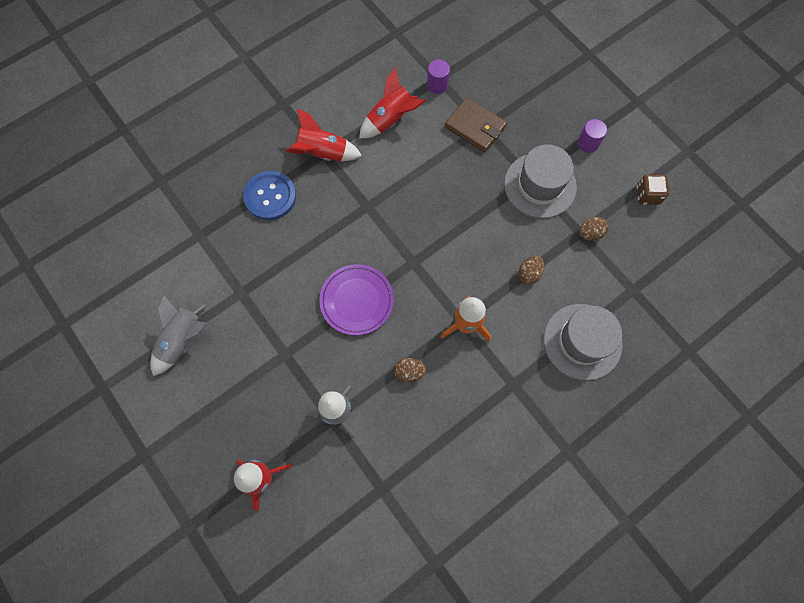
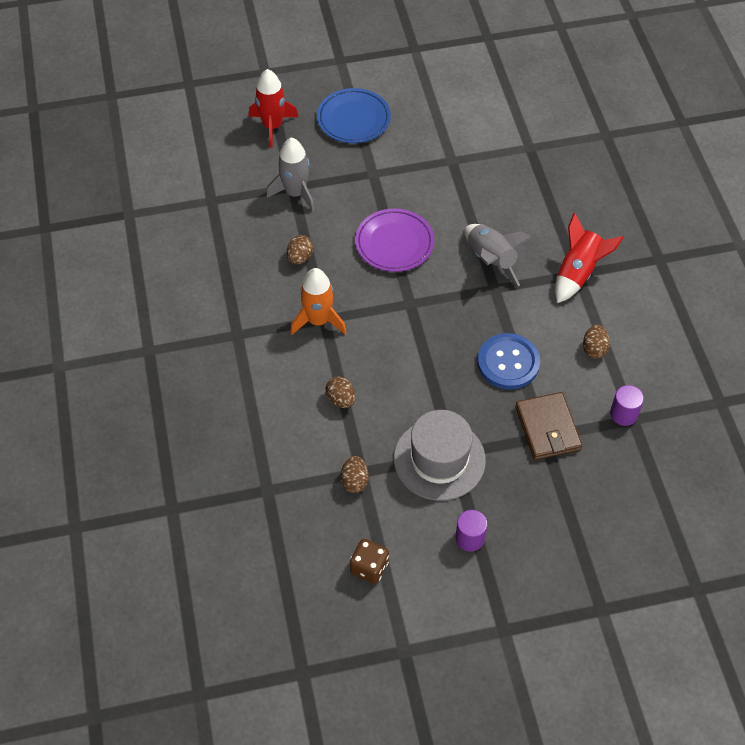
camera: 115 degrees right, 15 degrees down
grey rocket [150,294,208,376] -> grey rocket moved to [465,224,532,286]
blue button [243,171,296,220] -> blue button moved to [478,333,540,389]
red rocket [359,67,425,139] -> brown egg [583,325,610,359]
brown wallet [445,97,507,152] -> brown wallet turned 75 degrees counterclockwise [515,392,582,460]
grey hat [544,304,623,381] -> none
none -> blue plate [317,88,391,143]

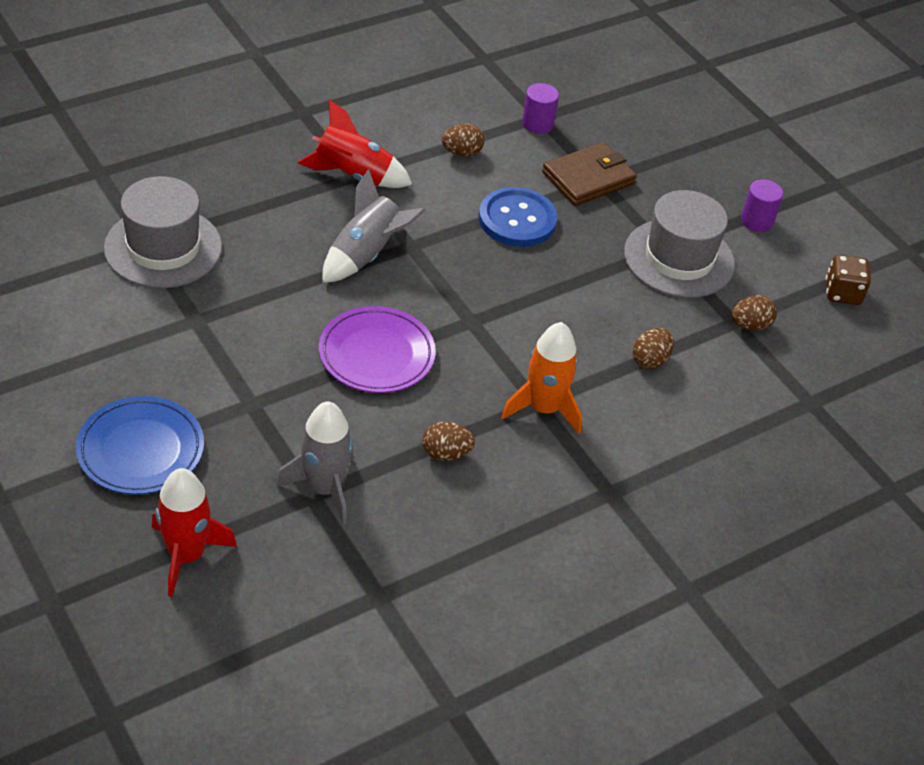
camera: 115 degrees left, 10 degrees down
none -> grey hat [104,176,222,288]

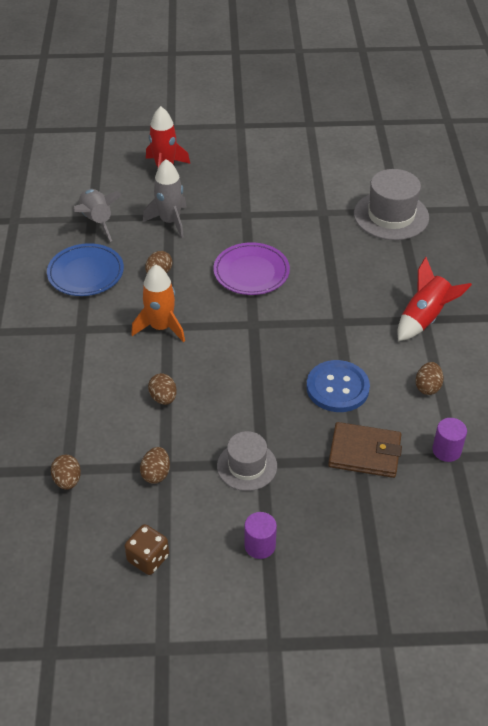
camera: 125 degrees right, 0 degrees up
blue plate [76,396,204,495] -> blue plate moved to [47,243,124,296]
grey rocket [323,169,426,283] -> grey rocket moved to [73,189,122,242]
brown wallet [542,142,637,206] -> brown wallet turned 75 degrees counterclockwise [328,422,402,478]
grey hat [624,190,735,298] -> grey hat [217,431,277,491], size x0.63
none -> brown egg [51,455,81,490]

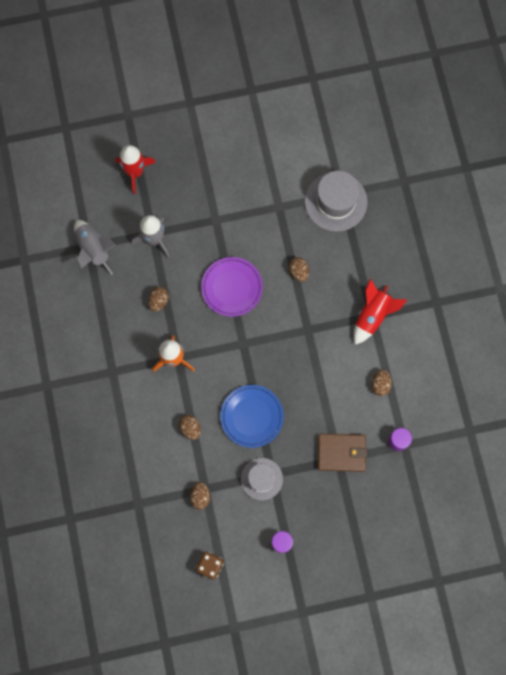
camera: 10 degrees left, 30 degrees up
blue plate [47,243,124,296] -> blue plate moved to [220,385,284,448]
brown egg [51,455,81,490] -> brown egg moved to [289,257,309,282]
blue button [306,360,370,412] -> none

